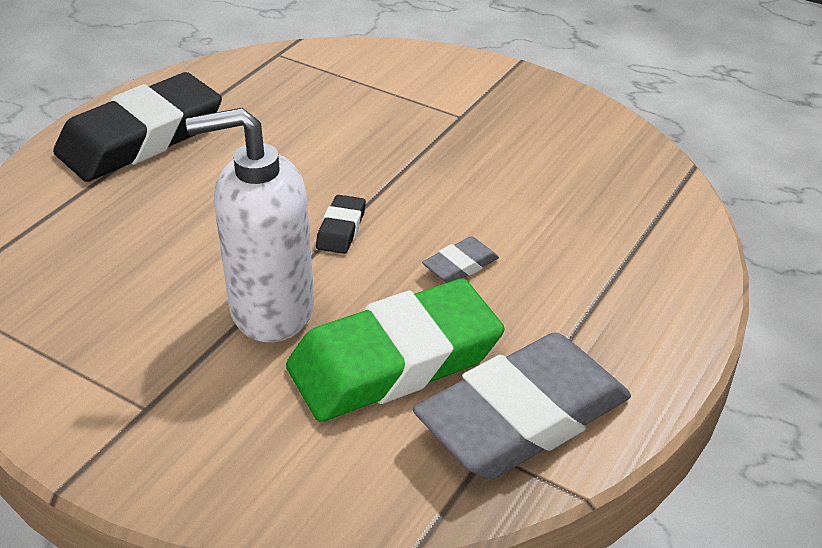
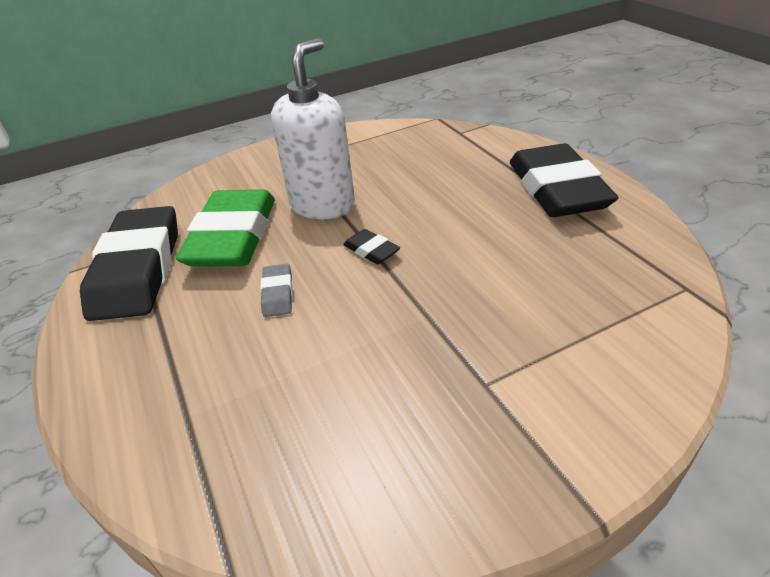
camera: 125 degrees right, 0 degrees up
grey eraser [413,332,631,479] -> black eraser [80,206,178,321]

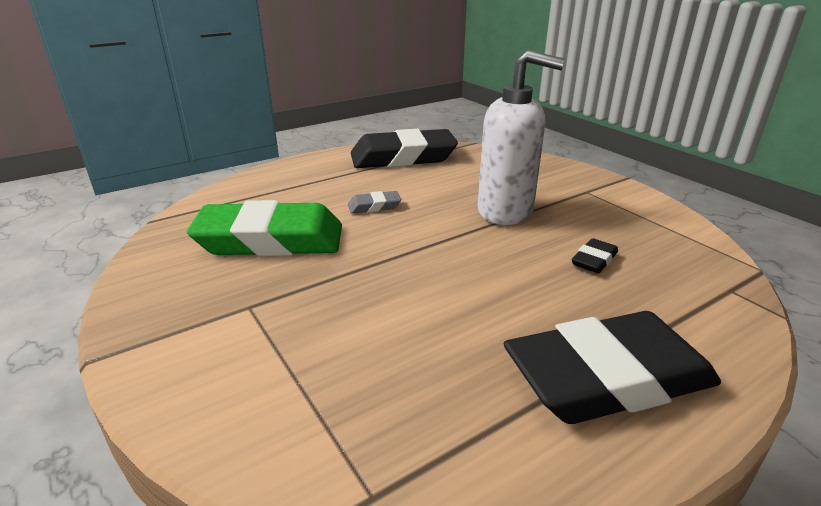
camera: 80 degrees right, 10 degrees down
green eraser [176,189,275,267] -> green eraser moved to [187,200,342,256]
black eraser [343,229,400,264] -> black eraser moved to [572,238,618,273]

